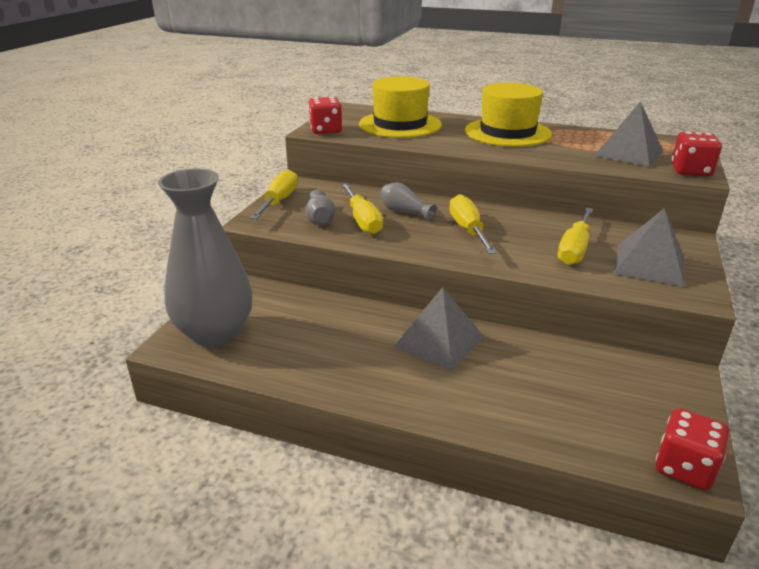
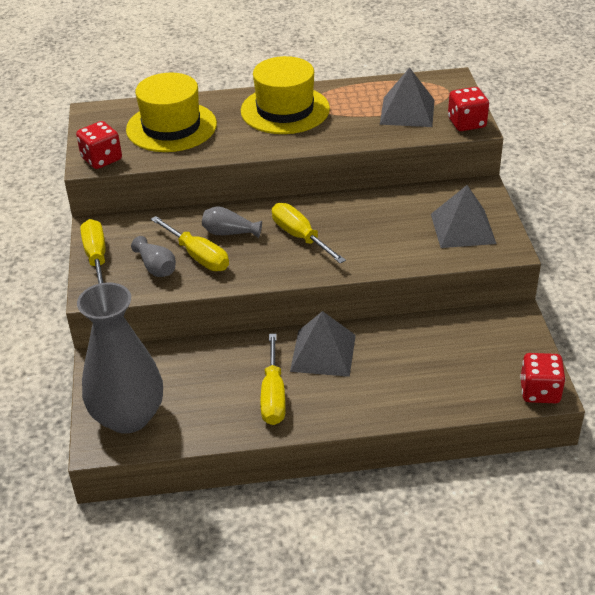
camera: 25 degrees left, 10 degrees up
yellow screwdriver [558,208,593,265] -> yellow screwdriver moved to [260,334,286,425]

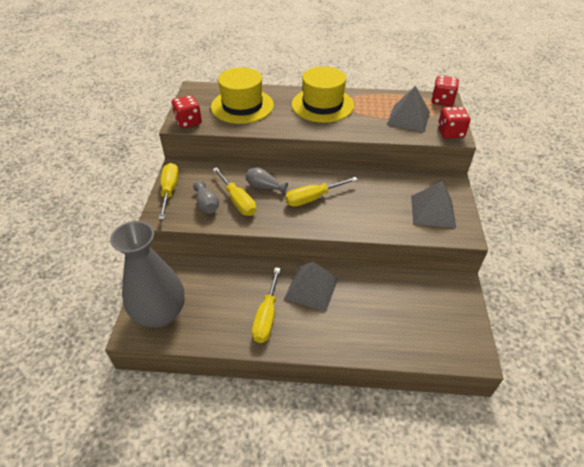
camera: 10 degrees right, 5 degrees up
yellow screwdriver [272,203,346,264] -> yellow screwdriver turned 90 degrees counterclockwise [285,177,358,207]
red dice [520,353,565,403] -> red dice moved to [431,76,459,106]

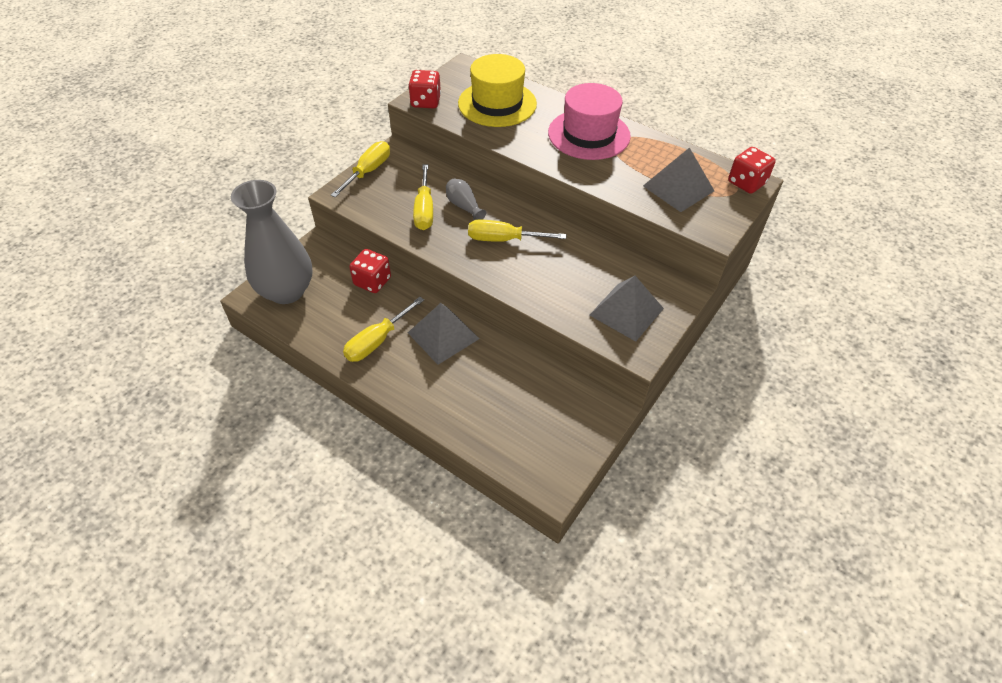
camera: 30 degrees right, 5 degrees up
grey vase [193,181,219,213] -> none
yellow hat [292,66,354,123] -> pink hat [548,83,631,160]
red dice [438,107,470,138] -> red dice moved to [349,249,391,293]

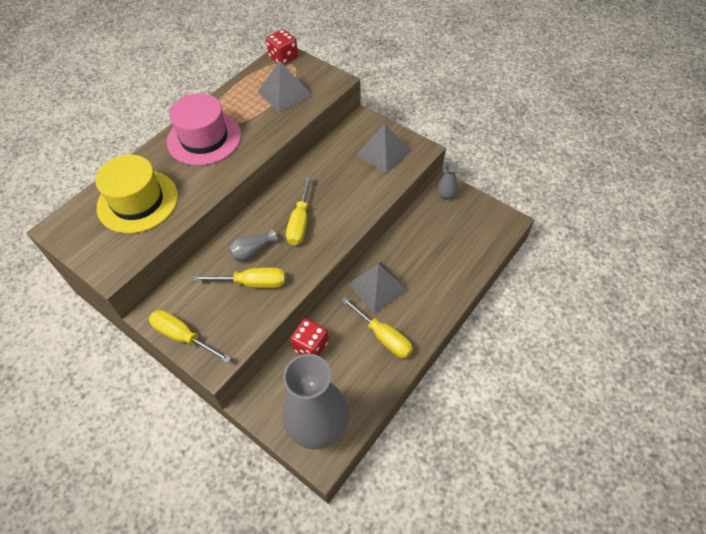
camera: 85 degrees left, 5 degrees up
red dice [408,70,441,109] -> none
none -> grey vase [437,162,458,200]

